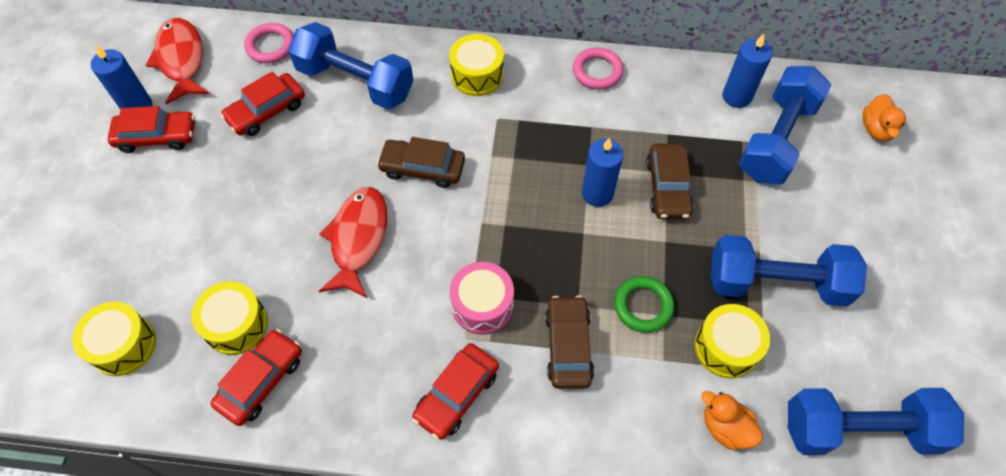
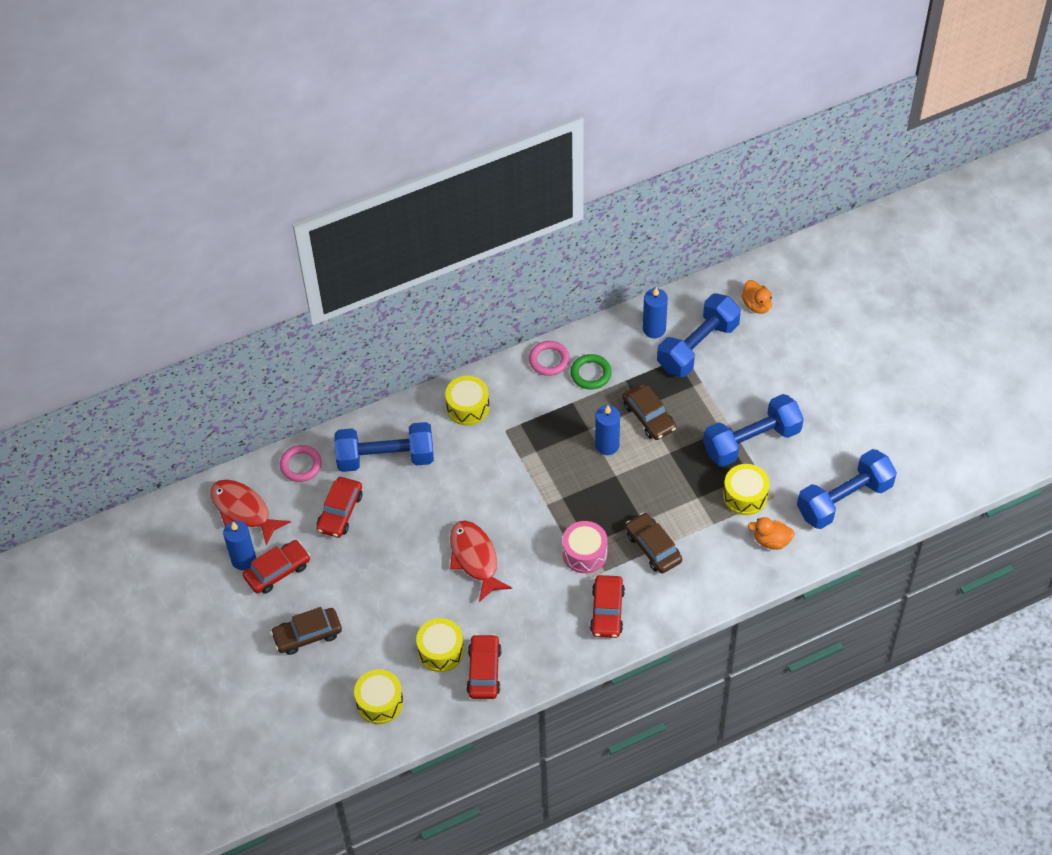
camera: 30 degrees left, 5 degrees down
brown car [377,137,465,188] -> brown car moved to [270,607,342,655]
green ring [614,276,674,333] -> green ring moved to [570,354,612,390]
blue dumbbell [739,66,832,185] -> blue dumbbell turned 45 degrees clockwise [657,294,741,377]

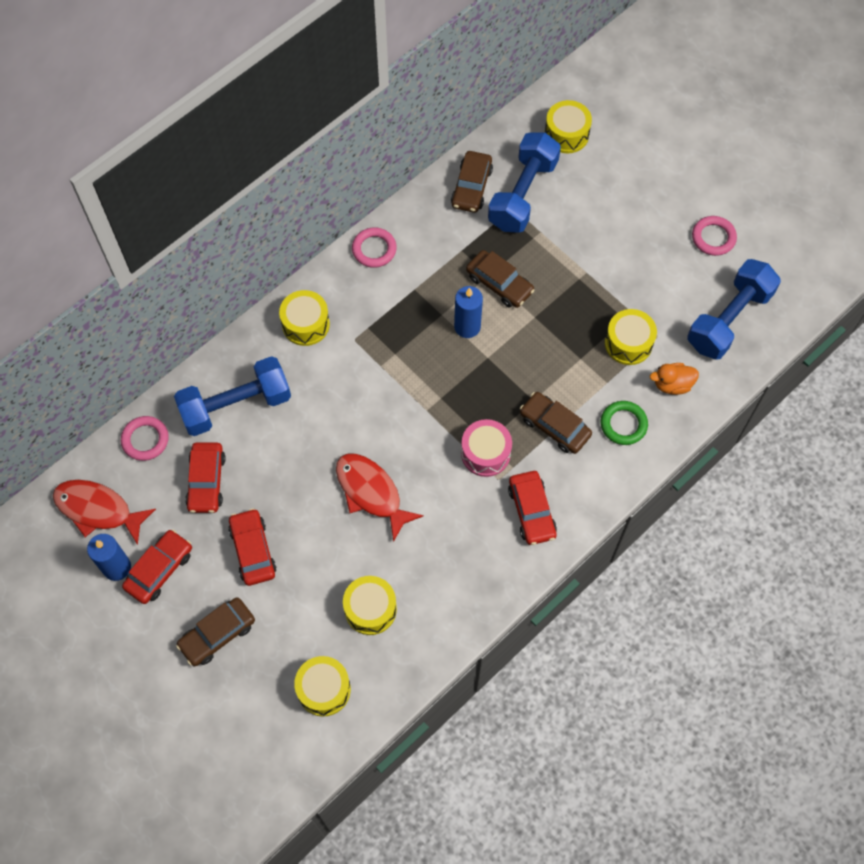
camera: 20 degrees left, 10 degrees up
red car [467,634,501,699] -> red car moved to [228,508,276,586]
green ring [570,354,612,390] -> green ring moved to [601,401,648,445]
blue candle [643,287,668,338] -> brown car [451,151,493,213]
blue dumbbell [703,394,804,467] -> none
orange duck [741,280,772,314] -> yellow drum [545,100,592,153]
none -> pink ring [692,216,737,256]

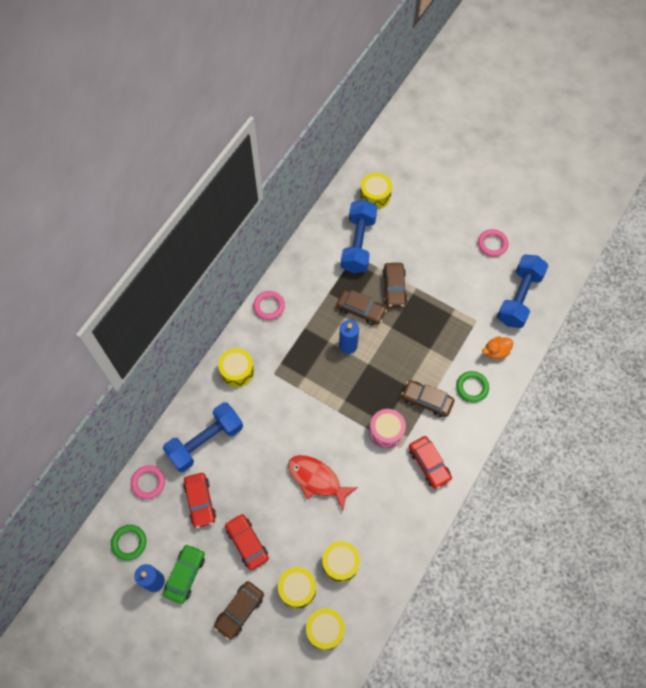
camera: 15 degrees left, 0 degrees up
red fish [53,480,156,545] -> green ring [111,525,146,561]
red car [122,530,192,604] -> green car [163,544,205,604]
brown car [451,151,493,213] -> brown car moved to [382,263,407,307]
yellow drum [605,309,657,365] -> yellow drum moved to [278,567,316,609]

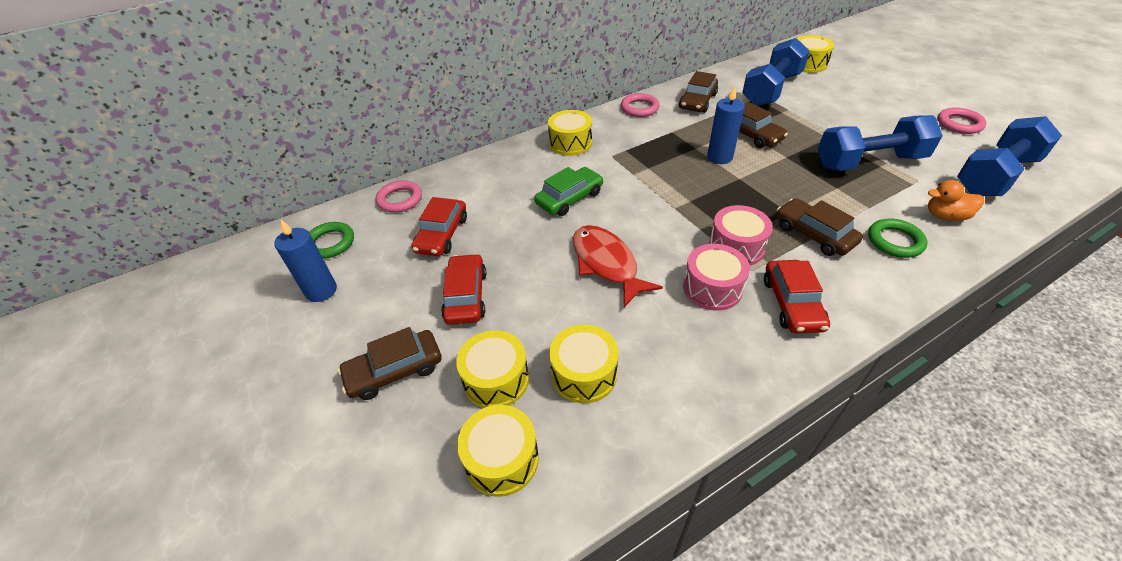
camera: 30 degrees right, 20 degrees down
blue dumbbell [163,402,243,472] -> blue dumbbell moved to [818,115,943,171]
green car [163,544,205,604] -> green car moved to [534,167,603,216]
brown car [382,263,407,307] -> brown car moved to [679,71,718,113]
none -> pink drum [683,244,750,311]

